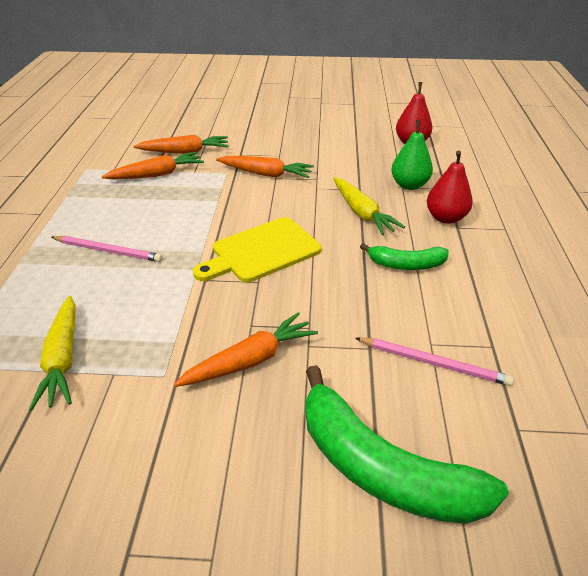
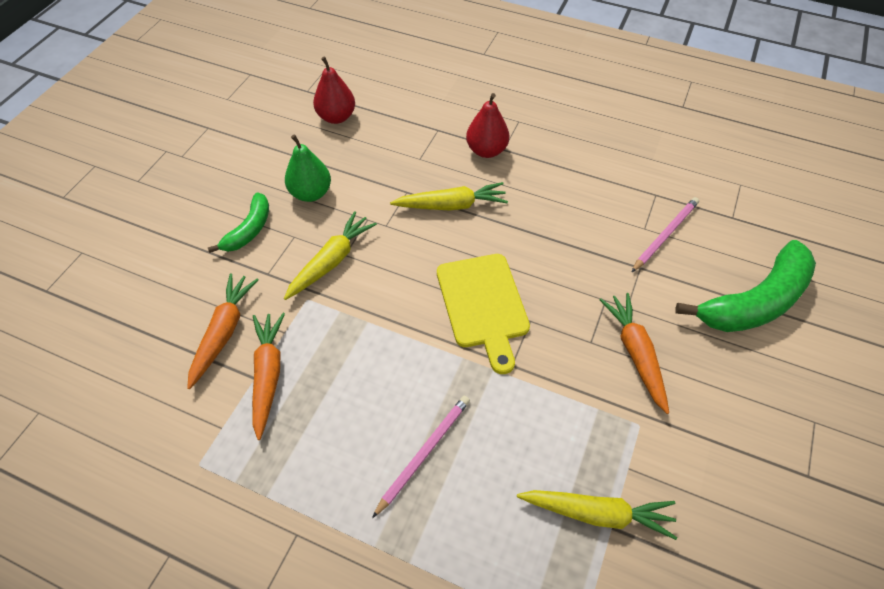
camera: 70 degrees left, 15 degrees up
orange carrot [216,156,314,178] -> yellow carrot [284,211,377,300]
green banana [360,243,449,270] -> green banana moved to [208,192,269,253]
green pear [391,119,433,190] -> green pear moved to [285,134,331,202]

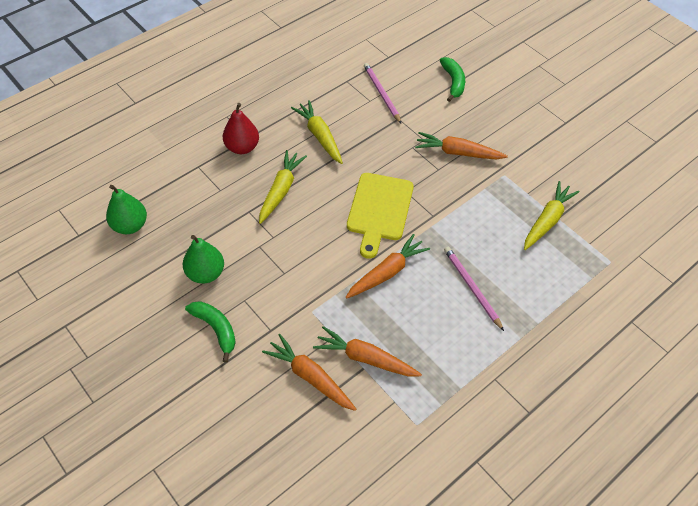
camera: 65 degrees left, 0 degrees up
yellow carrot [284,211,377,300] -> yellow carrot moved to [291,100,343,164]
red pear [313,57,355,124] -> green pear [106,185,147,234]
yellow cutting board [437,254,530,374] -> yellow cutting board turned 90 degrees clockwise [347,173,414,259]
green banana [675,240,816,332] -> green banana [440,57,465,102], size x0.55
none -> orange carrot [346,234,430,298]

